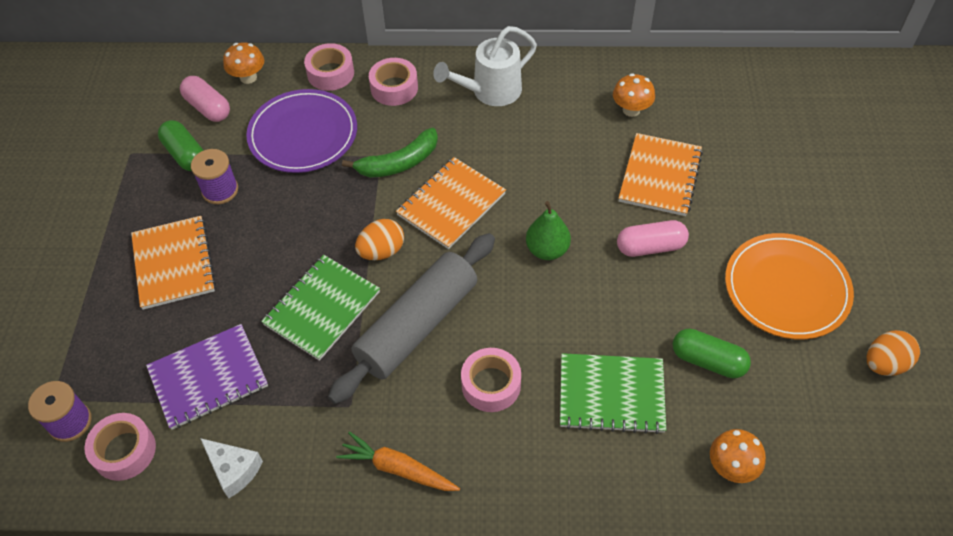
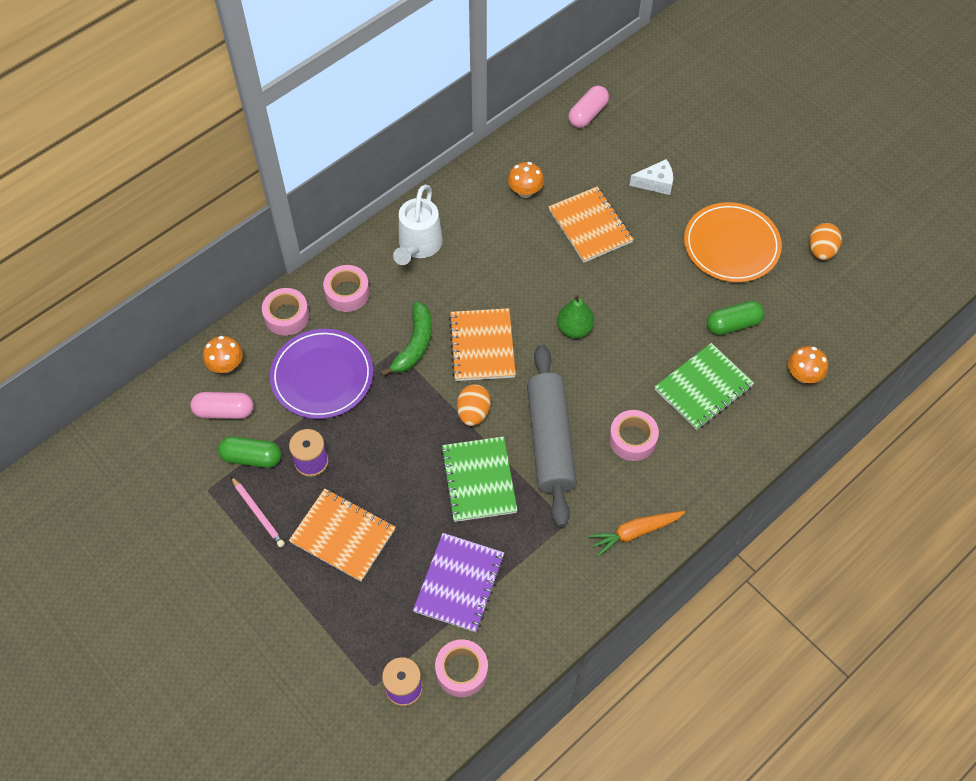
camera: 45 degrees left, 5 degrees up
white cheese [200,438,263,498] -> white cheese moved to [629,159,673,195]
pink capsule [617,220,689,257] -> pink capsule moved to [568,86,609,128]
none -> pink pencil [231,477,285,547]

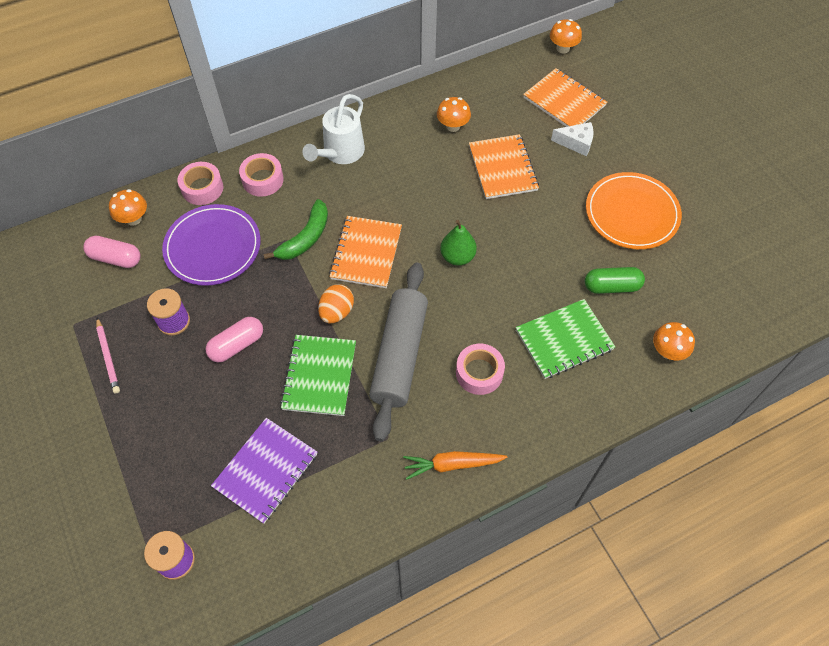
camera: 15 degrees right, 0 degrees up
green capsule [218,436,282,468] -> none
orange notebook [289,489,396,582] -> orange notebook moved to [523,68,607,127]
pink tape [435,639,488,697] -> none
pink capsule [568,86,609,128] -> pink capsule moved to [205,317,263,363]
orange egg [809,223,842,260] -> none
none -> orange mushroom [550,19,582,54]

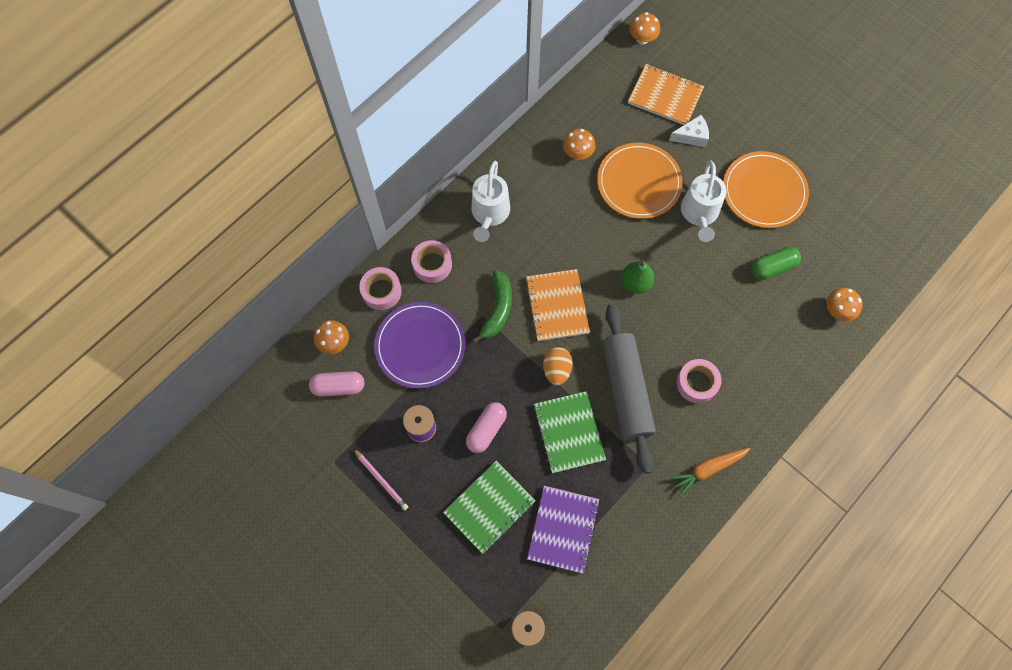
camera: 20 degrees left, 10 degrees up
orange notebook [469,134,539,199] -> orange plate [597,143,683,219]
green notebook [516,299,615,379] -> green notebook moved to [443,461,536,554]
none -> white watering can [681,161,726,242]

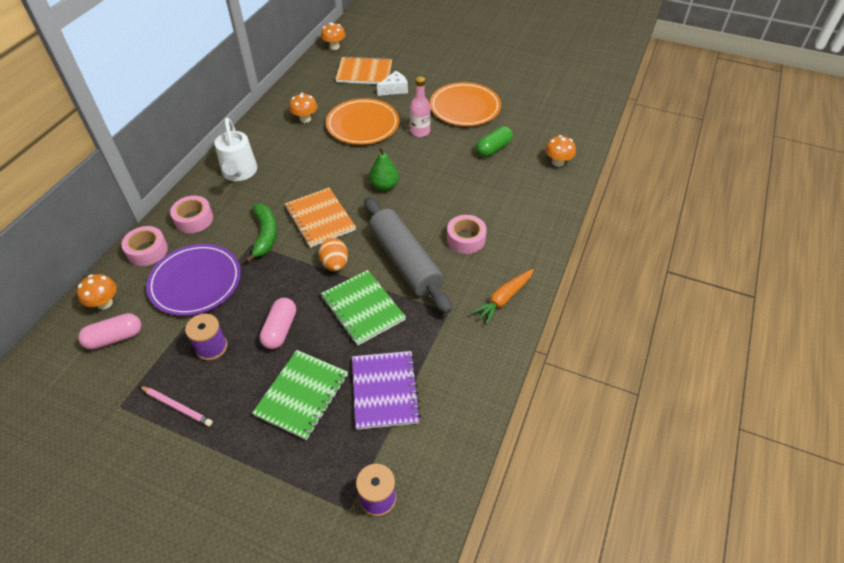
camera: 20 degrees left, 20 degrees down
white watering can [681,161,726,242] -> pink bottle [410,77,431,137]

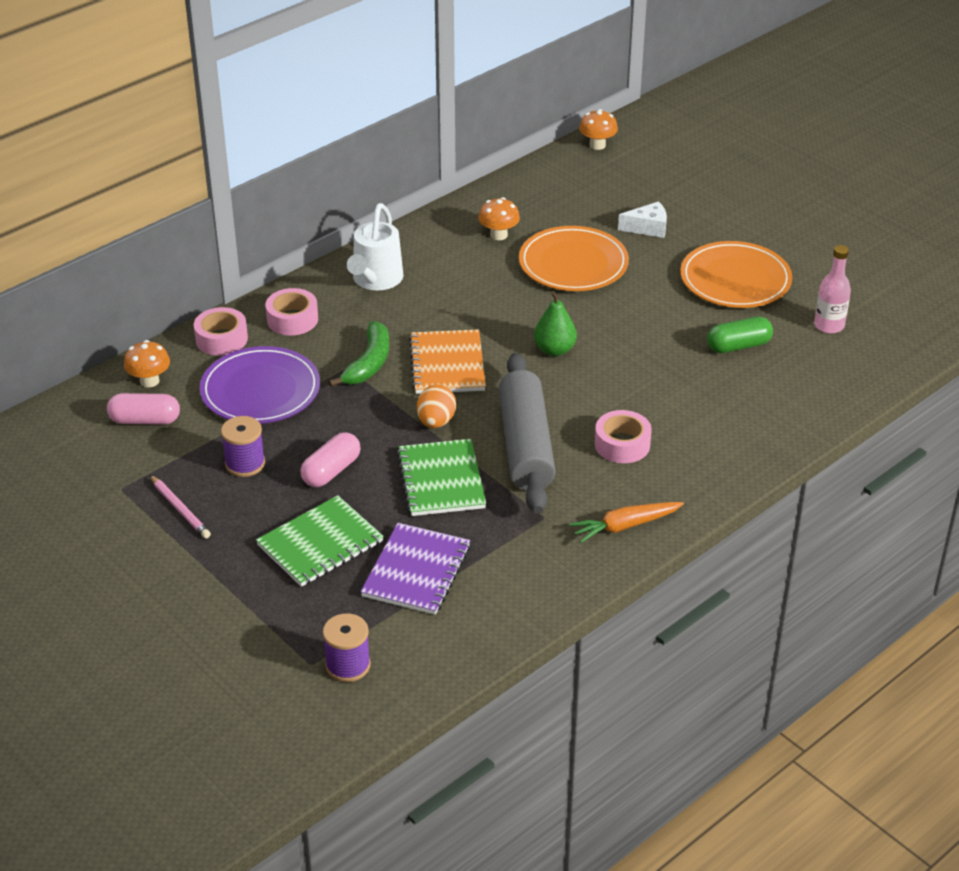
camera: 25 degrees right, 10 degrees down
orange notebook [336,56,392,84] -> none
pink bottle [410,77,431,137] -> pink bottle moved to [814,245,851,334]
orange mushroom [545,135,576,167] -> none

